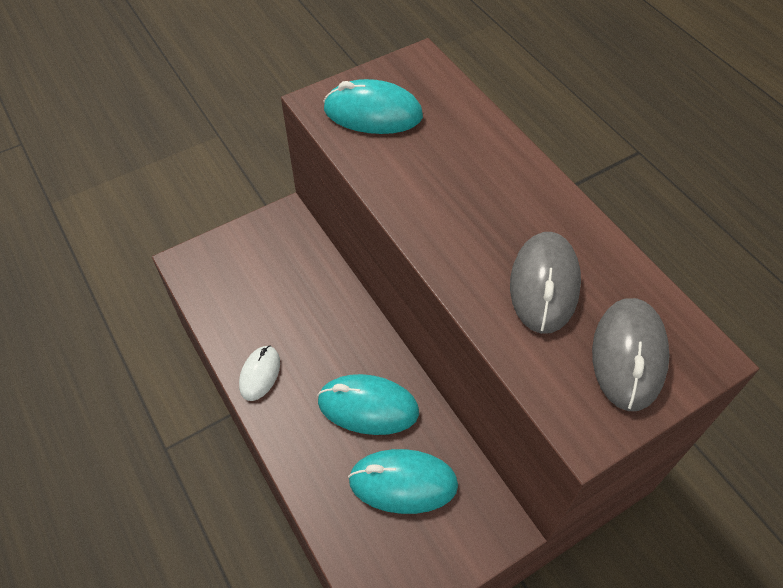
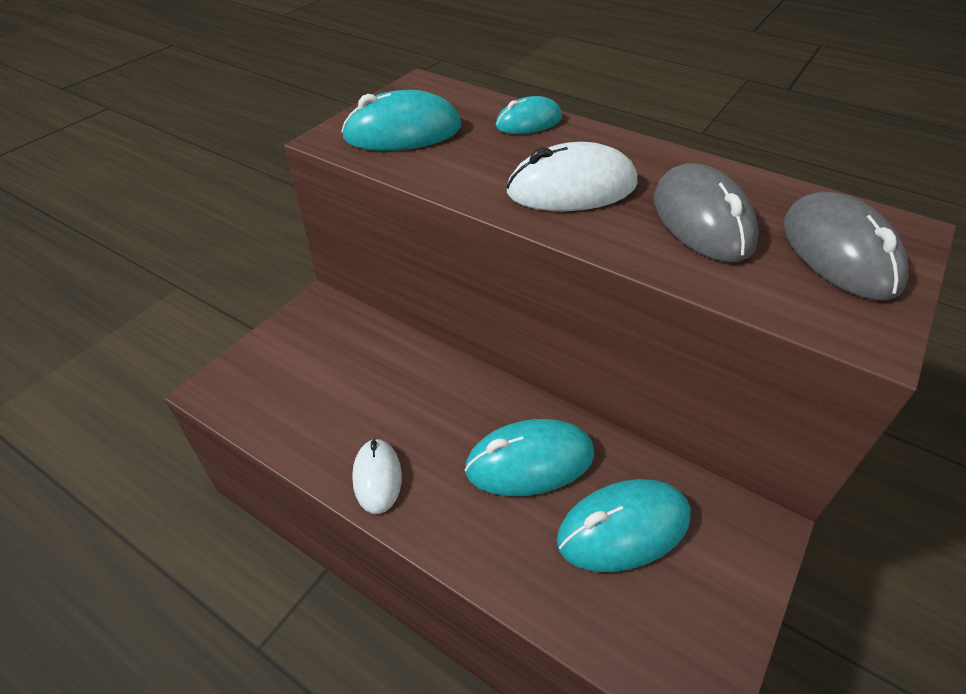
camera: 25 degrees left, 10 degrees down
none -> turquoise mouse [496,96,562,134]
none -> white mouse [506,142,637,211]

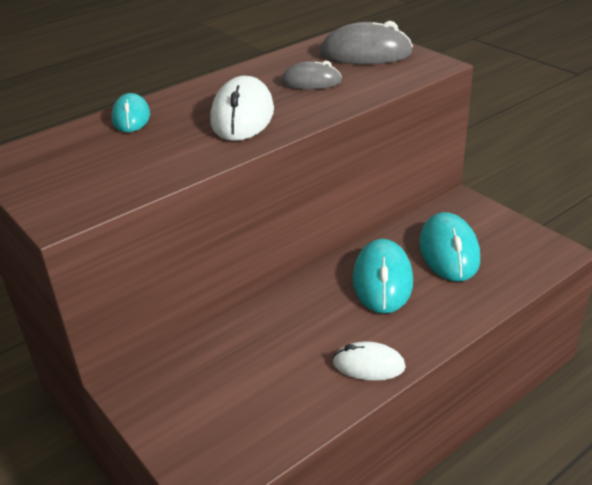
camera: 70 degrees left, 10 degrees down
turquoise mouse [341,90,461,151] -> none
grey mouse [654,163,759,262] -> grey mouse [281,61,342,89], size x0.62

